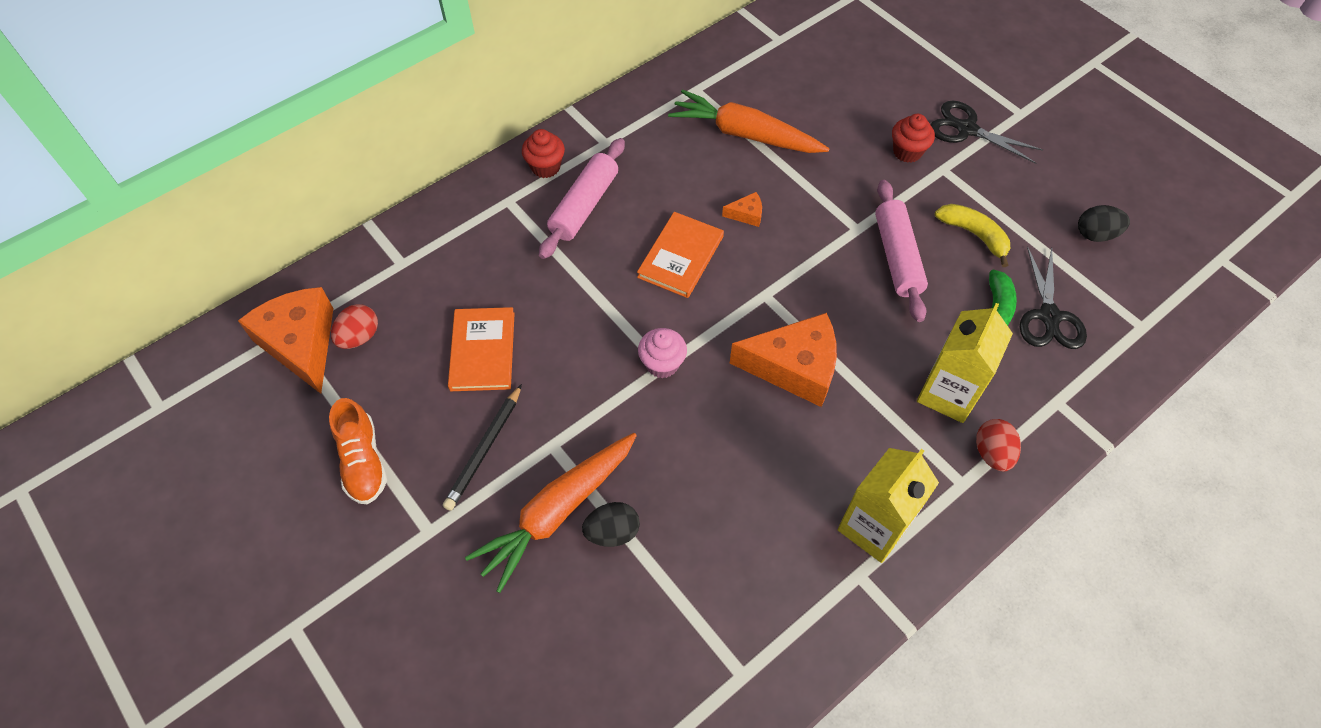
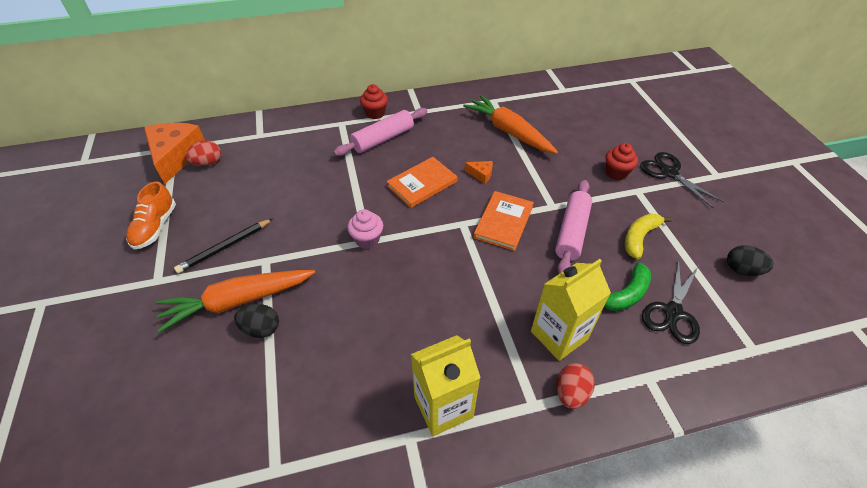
camera: 25 degrees right, 10 degrees down
orange book [448,307,515,391] -> orange book moved to [473,191,534,251]
orange cheese [730,313,837,407] -> none
yellow banana [935,204,1010,267] -> yellow banana turned 120 degrees counterclockwise [625,214,672,259]

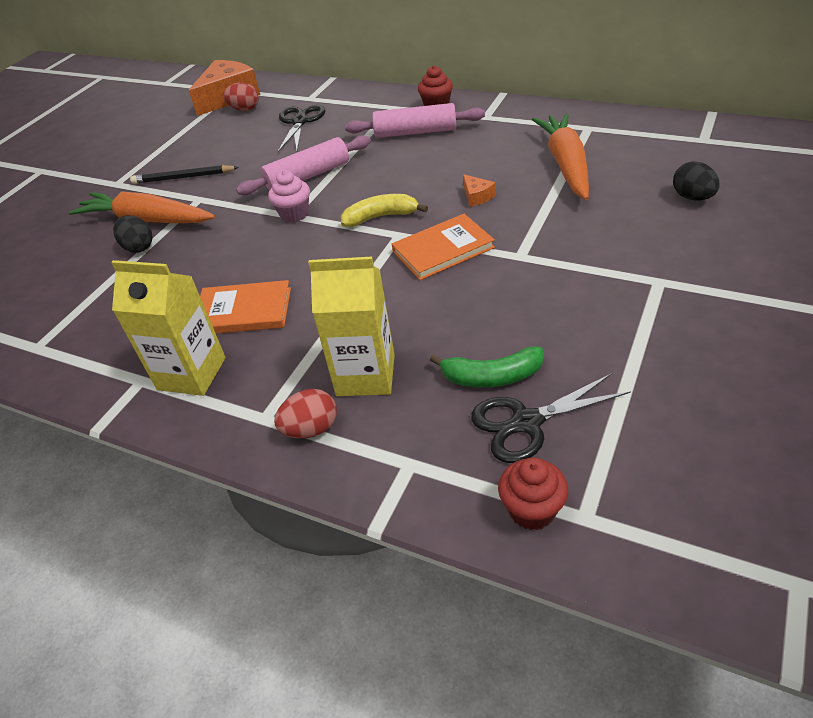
camera: 45 degrees right, 5 degrees down
orange shoe [126,181,176,249] -> none
orange book [386,157,458,208] -> orange book moved to [200,280,291,333]
pink rolling pin [555,180,592,274] -> pink rolling pin moved to [236,135,371,195]
red cupcake [605,143,638,180] -> red cupcake moved to [498,457,568,530]
yellow banana [625,214,672,259] -> yellow banana moved to [341,194,428,227]
black scissors [640,152,724,208] -> black scissors moved to [278,105,325,152]
black egg [727,245,774,276] -> black egg moved to [673,161,720,200]

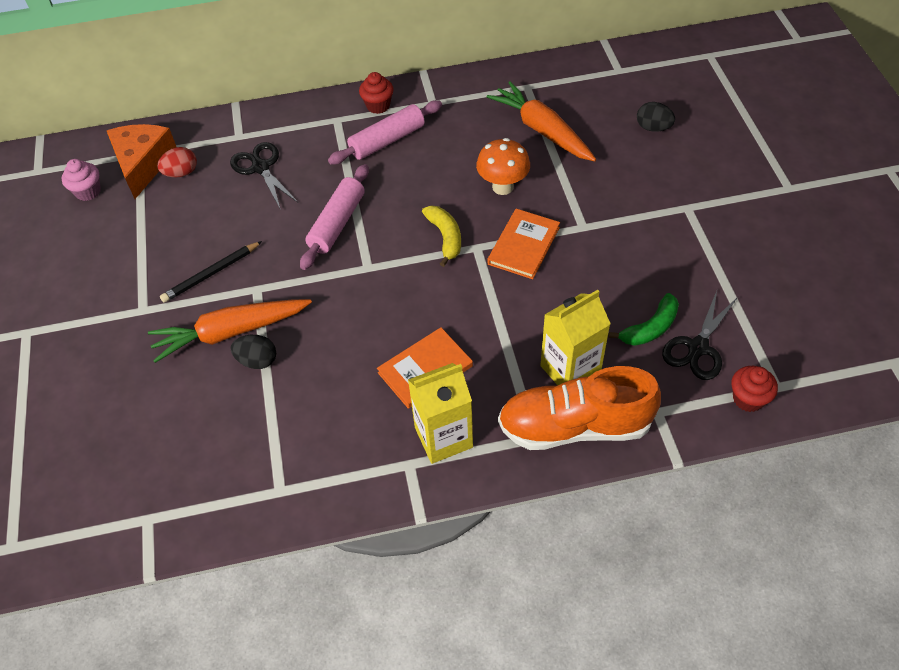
camera: 40 degrees left, 10 degrees up
pink cupcake [268,170,310,223] -> pink cupcake moved to [62,159,101,201]
red egg [274,389,337,438] -> orange shoe [498,366,661,450]
yellow banana [341,194,428,227] -> yellow banana turned 120 degrees clockwise [422,206,461,267]
orange cheese [463,174,496,207] -> orange mushroom [476,138,530,195]

